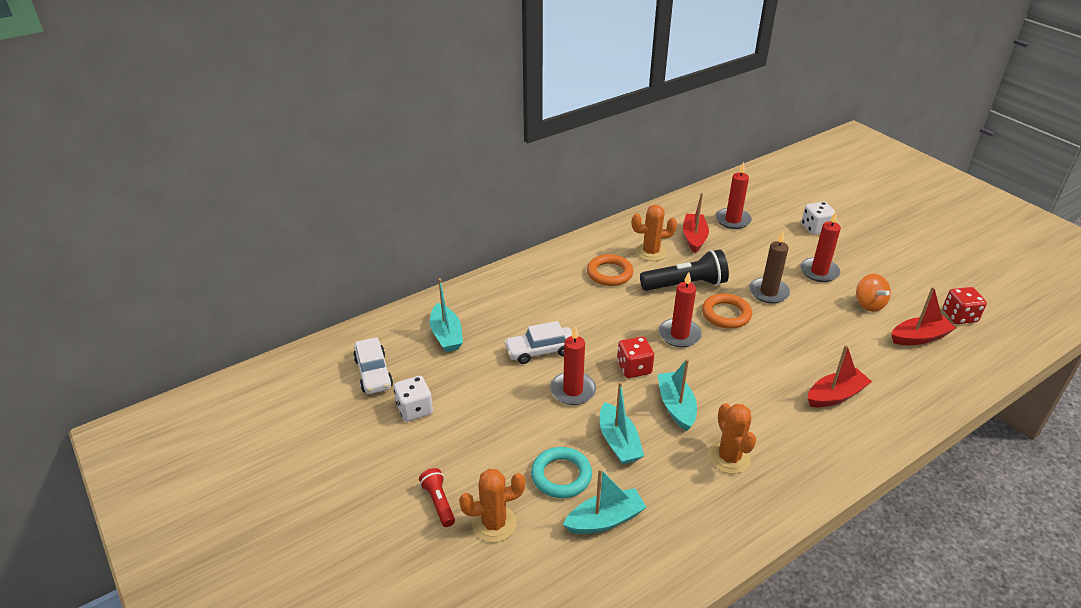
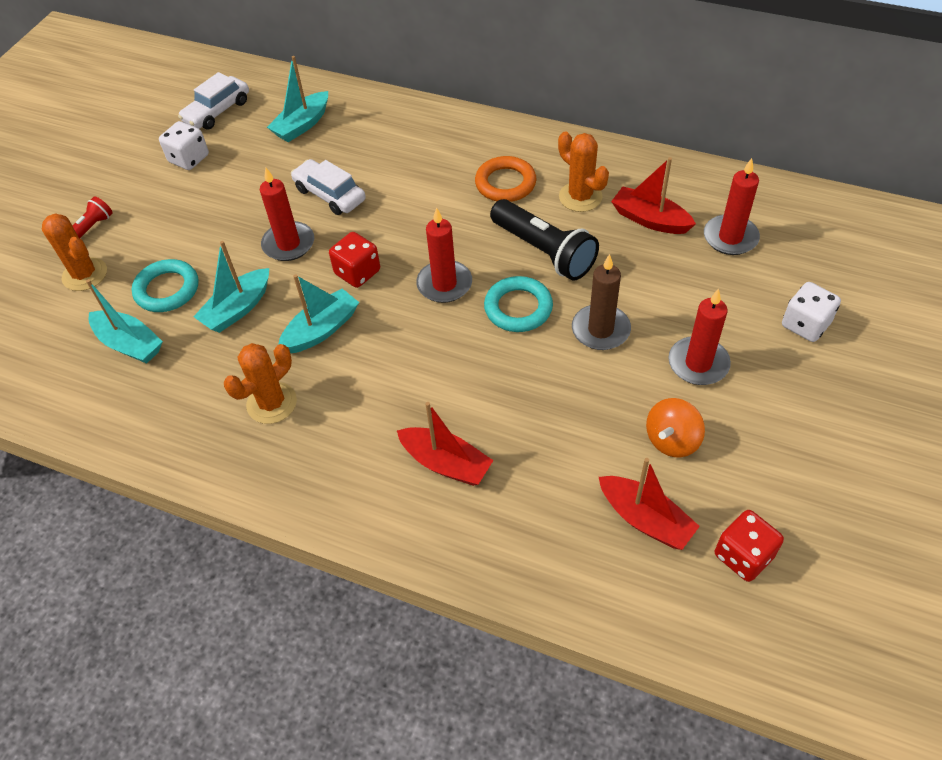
camera: 60 degrees right, 15 degrees up
red boat [683,193,709,253] -> red boat turned 120 degrees counterclockwise [611,157,696,234]
orange ring [702,293,752,329] -> turquoise ring [484,276,553,332]

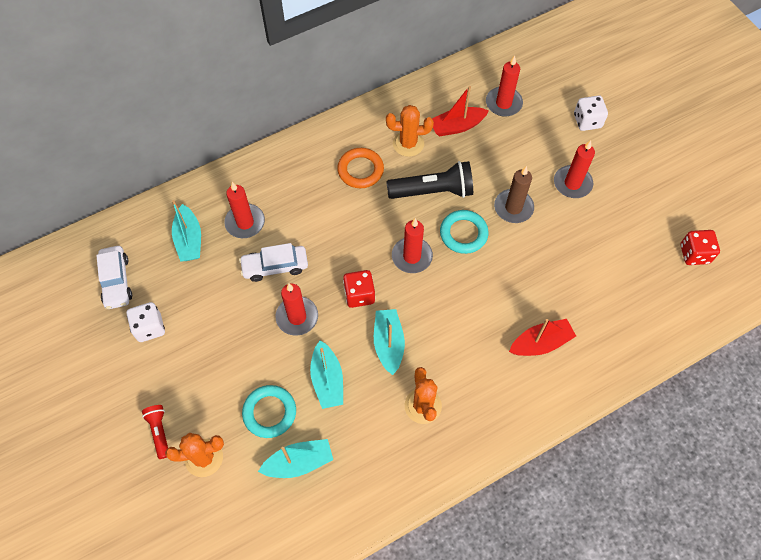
camera: 55 degrees left, 10 degrees up
red boat [599,458,700,550] -> none
orange spinning top [646,398,705,457] -> none
none -> red candle [224,182,265,238]

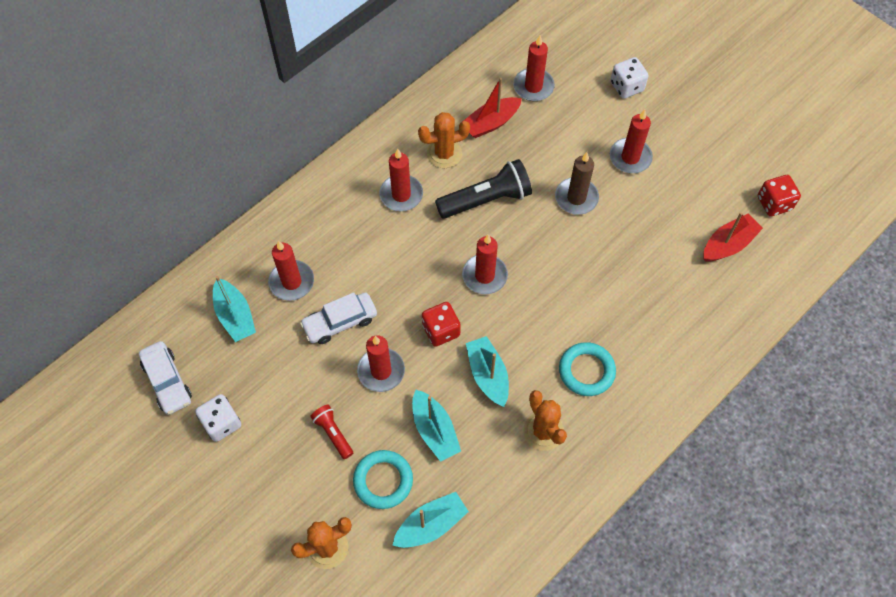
camera: 15 degrees left, 0 degrees up
red flashlight [142,405,168,459] -> red flashlight moved to [310,405,353,459]
orange ring [337,148,384,188] -> red candle [379,149,423,211]
turquoise ring [440,210,489,254] -> turquoise ring moved to [559,342,616,396]
red boat [509,319,576,356] -> red boat moved to [703,212,763,262]

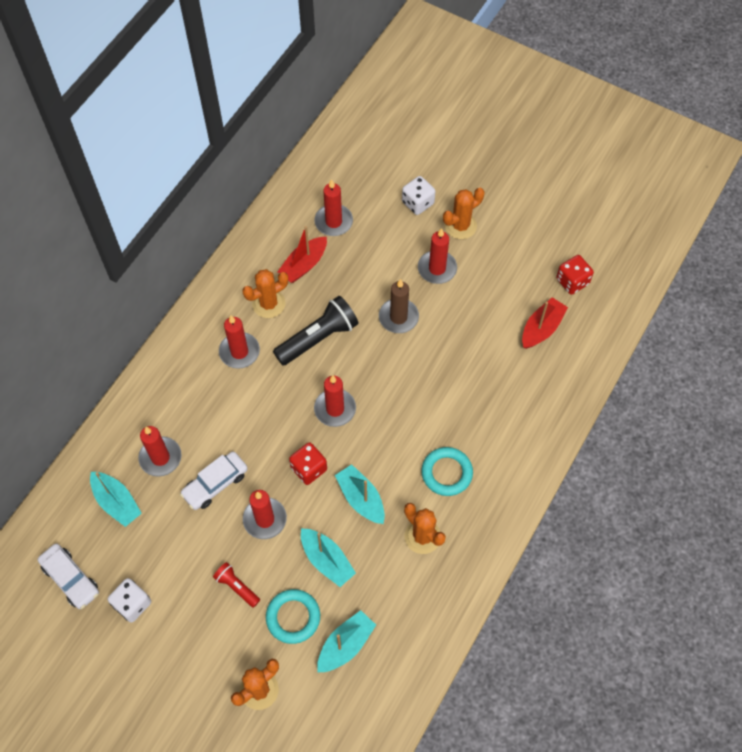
camera: 15 degrees left, 0 degrees up
none -> orange cactus [443,188,484,239]

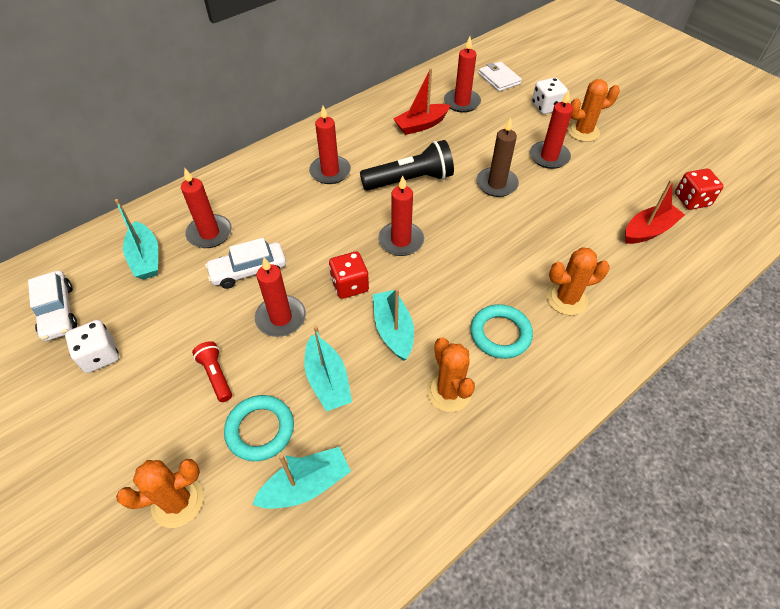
camera: 20 degrees right, 10 degrees down
orange cactus [242,269,288,318] -> orange cactus moved to [547,247,610,315]
none -> white wallet [478,62,522,92]

